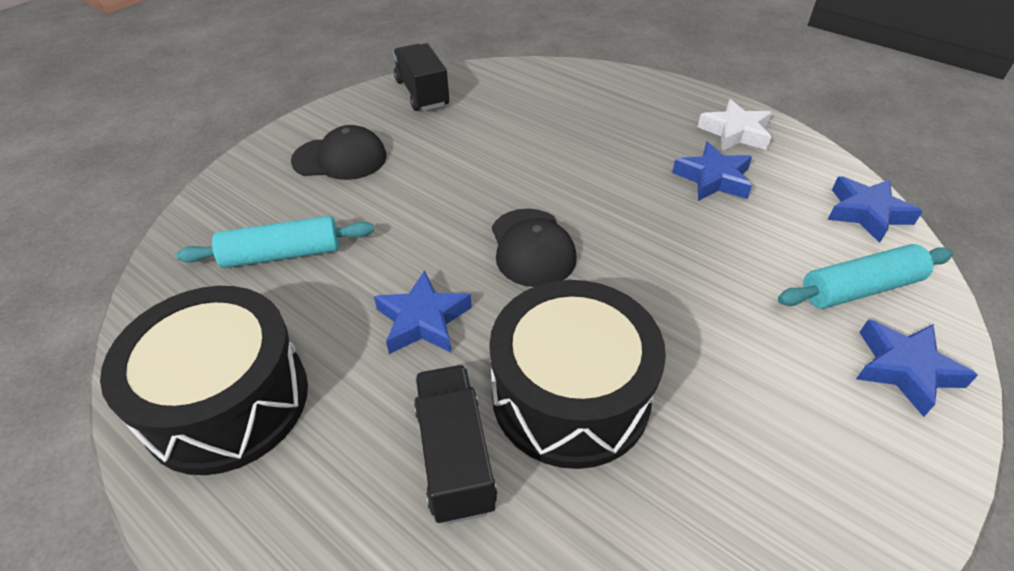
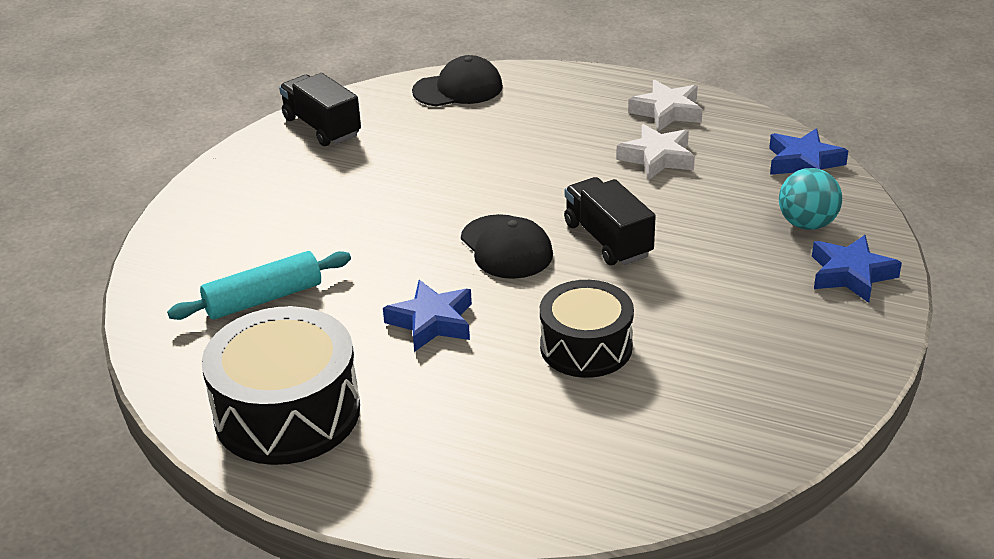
camera: 15 degrees left, 10 degrees down
black cap [291,125,387,180] -> black cap moved to [412,55,503,106]
black truck [414,365,497,524] -> black truck moved to [564,177,656,265]
black drum [489,280,666,469] -> black drum [540,280,634,378], size x0.66
blue star [672,142,752,201] -> white star [616,124,695,180]
turquoise rolling pin [778,244,953,309] -> turquoise ball [779,168,842,230]

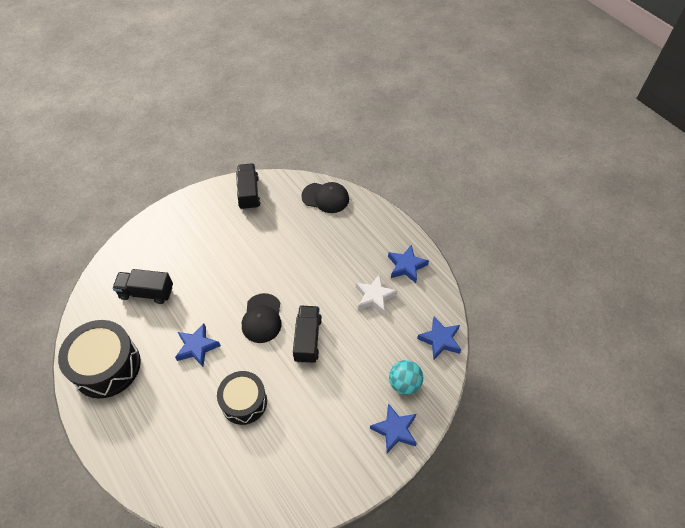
camera: 30 degrees right, 20 degrees up
turquoise rolling pin [167,251,351,320] -> black truck [112,269,173,304]
white star [628,80,703,132] -> blue star [388,245,429,283]

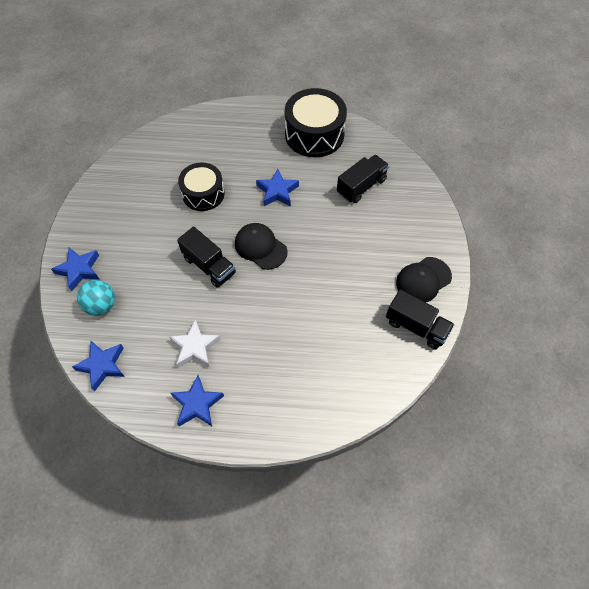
camera: 130 degrees right, 5 degrees up
black cap [301,182,349,213] -> black cap moved to [396,257,452,302]

